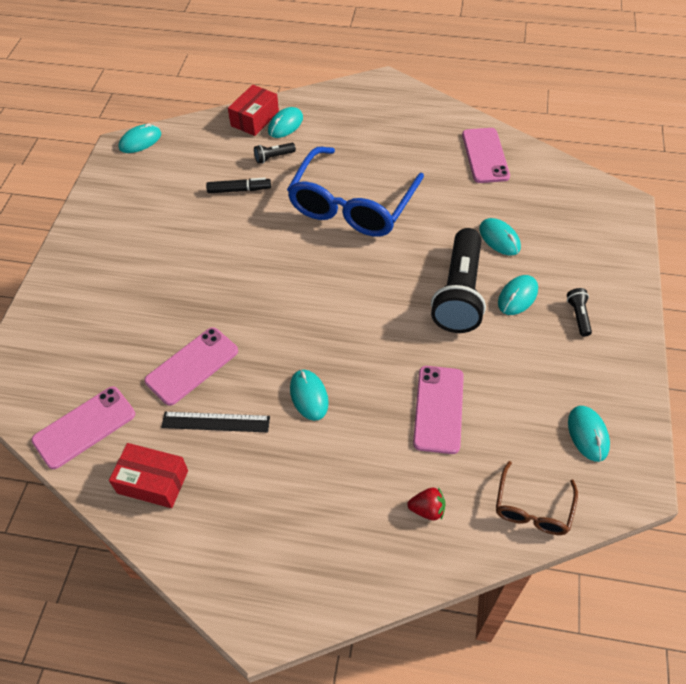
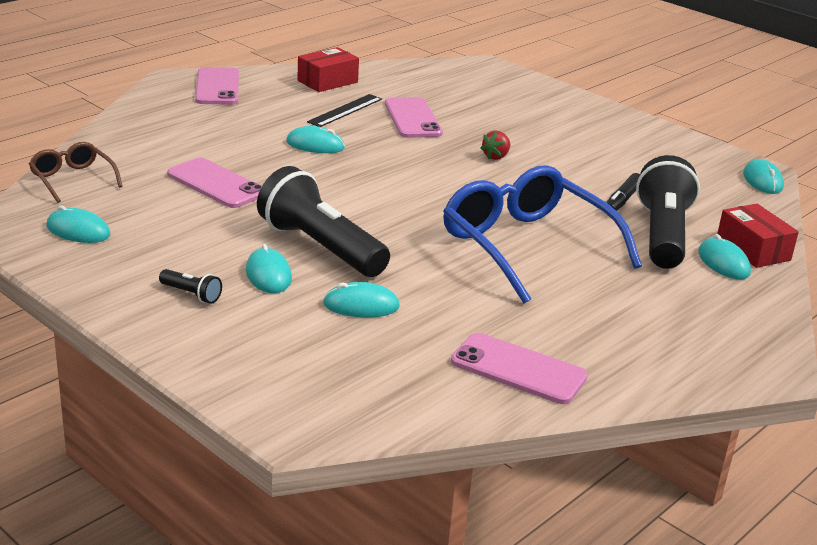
camera: 120 degrees right, 25 degrees down
pink phone [31,386,135,469] -> pink phone moved to [195,67,239,105]
black flashlight [254,143,296,164] -> black flashlight [636,155,700,269], size x2.46
red strawberry [407,488,446,521] -> red strawberry moved to [480,130,510,160]

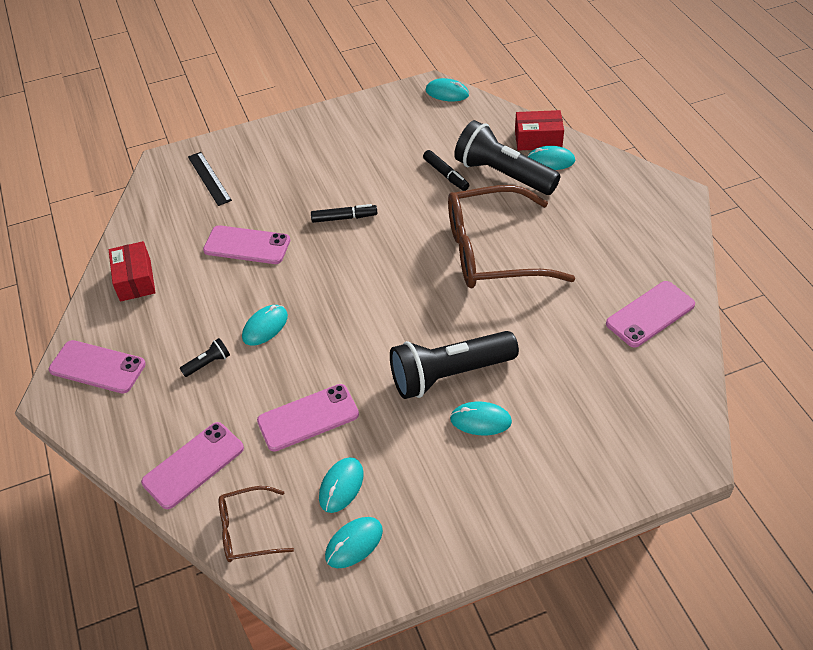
camera: 60 degrees left, 20 degrees up
black flashlight [159,269,222,304] -> black flashlight moved to [180,338,230,377]
black ruler [307,94,382,127] -> black ruler moved to [188,152,232,206]
turquoise mouse [323,282,400,318] -> turquoise mouse moved to [319,457,364,513]
blue glasses [443,165,642,303] -> brown glasses [448,185,575,288]
red strawberry [480,130,510,160] -> black marker [311,204,377,223]
none -> pink phone [141,422,244,509]

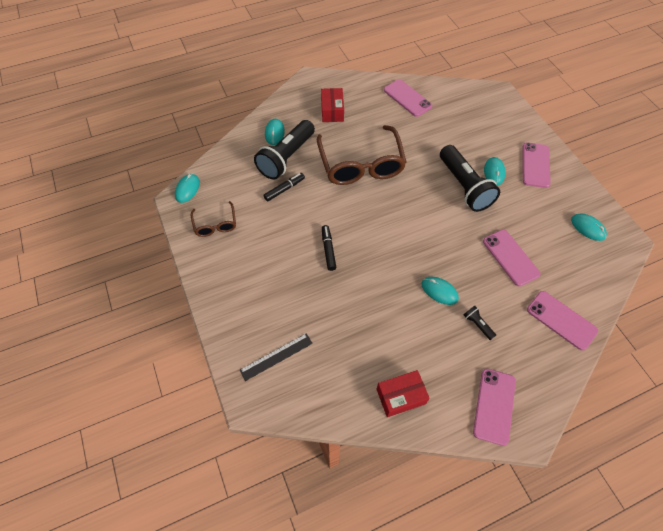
camera: 95 degrees left, 10 degrees up
pink phone [203,225,290,264] -> pink phone moved to [523,143,551,188]
brown glasses [219,486,294,562] -> brown glasses moved to [191,201,236,237]
turquoise mouse [319,457,364,513] -> none
red box [515,110,564,151] -> red box moved to [321,88,344,122]

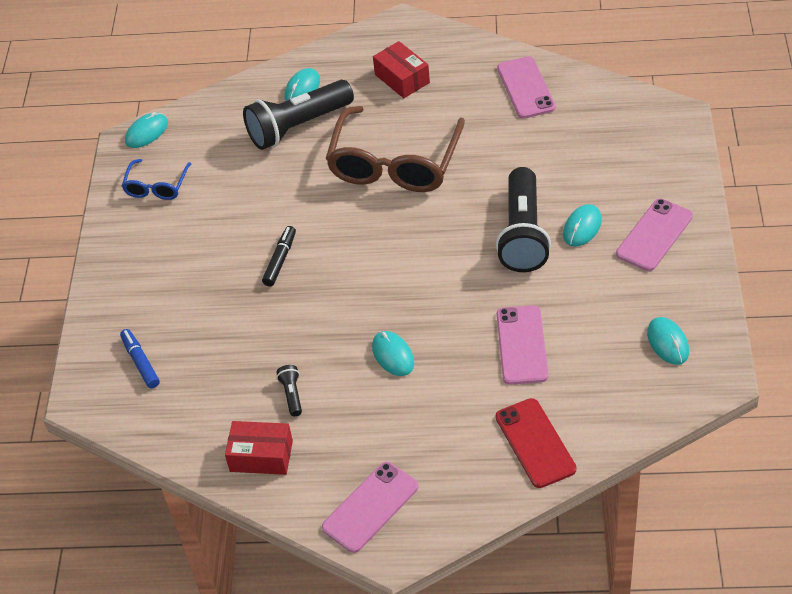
camera: 30 degrees right, 10 degrees down
brown glasses [191,201,236,237] -> blue glasses [122,159,191,200]
black ruler [240,333,313,381] -> blue marker [120,329,160,388]
black marker [263,173,305,202] -> none
red box [321,88,344,122] -> red box turned 60 degrees counterclockwise [373,41,430,98]
black flashlight [464,306,496,340] -> black flashlight moved to [276,365,302,416]
pink phone [527,291,598,351] -> red phone [495,398,577,488]

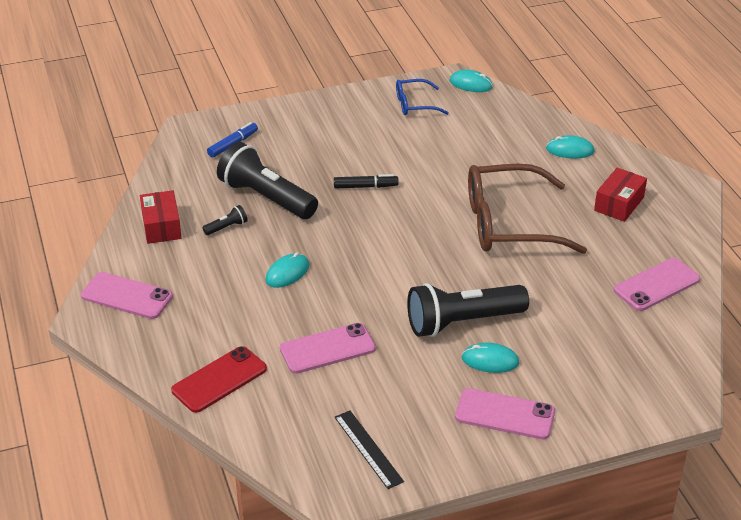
camera: 65 degrees right, 10 degrees down
black flashlight [243,80,354,150] -> black flashlight moved to [217,142,318,219]
turquoise mouse [647,317,689,365] -> black ruler [334,411,404,489]

